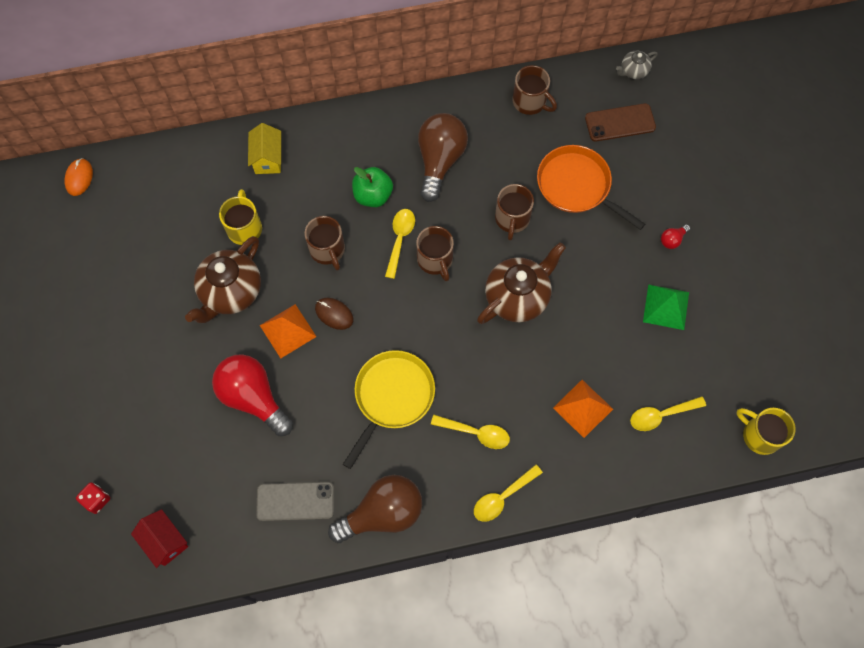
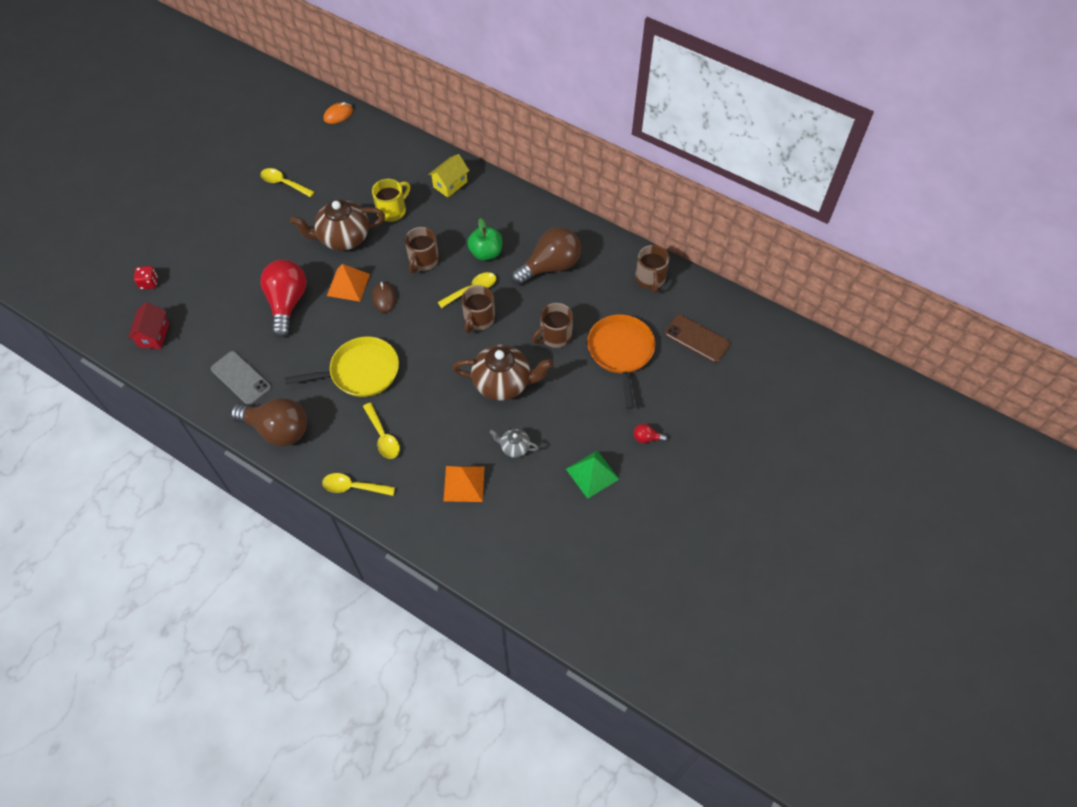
camera: 45 degrees right, 10 degrees down
grey teapot [616,51,657,79] -> grey teapot moved to [490,429,539,458]
yellow spoon [630,396,706,431] -> yellow spoon moved to [260,168,314,197]
yellow mug [737,408,796,455] -> none

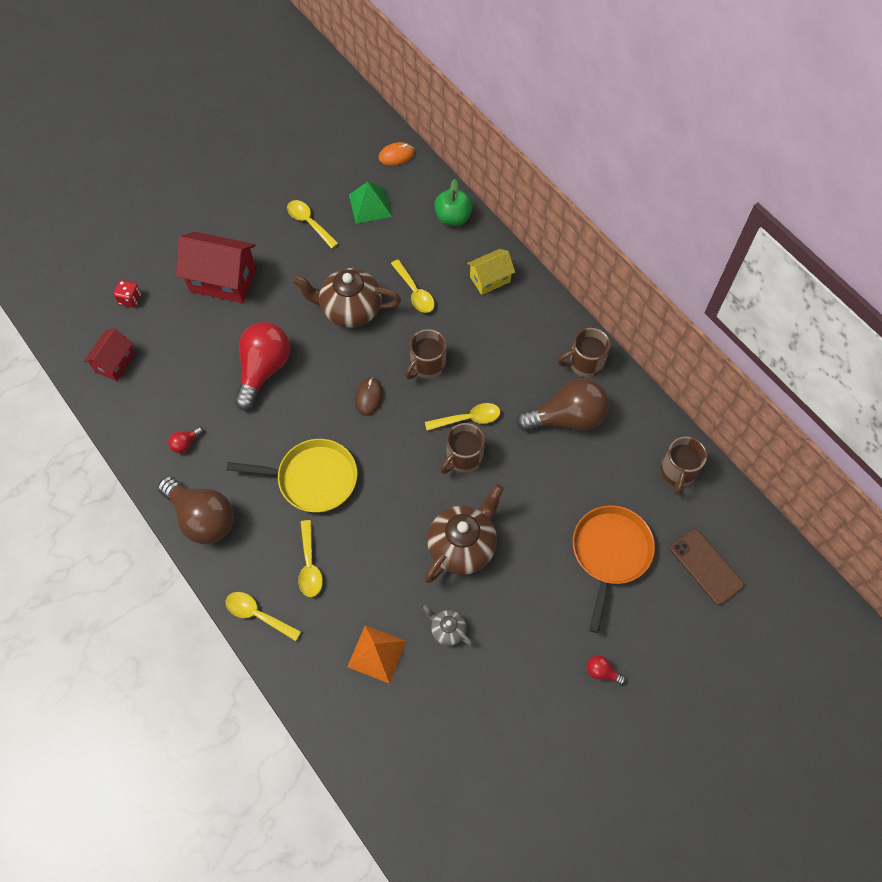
camera: 20 degrees right, 5 degrees up
grey phone [211,351,271,405] -> red light bulb [168,427,203,453]
orange pyramid [327,264,370,302] -> none
yellow mug [372,179,410,222] -> yellow spoon [391,260,435,313]
brown teapot [452,344,553,401] -> brown teapot turned 75 degrees counterclockwise [424,484,504,583]
green apple [467,218,502,261] -> green apple moved to [434,179,473,226]
brown mug [532,303,573,348] -> brown mug moved to [558,328,610,377]
green pyramid [566,450,619,499] -> green pyramid moved to [349,182,392,224]
none -> red house [176,232,256,303]

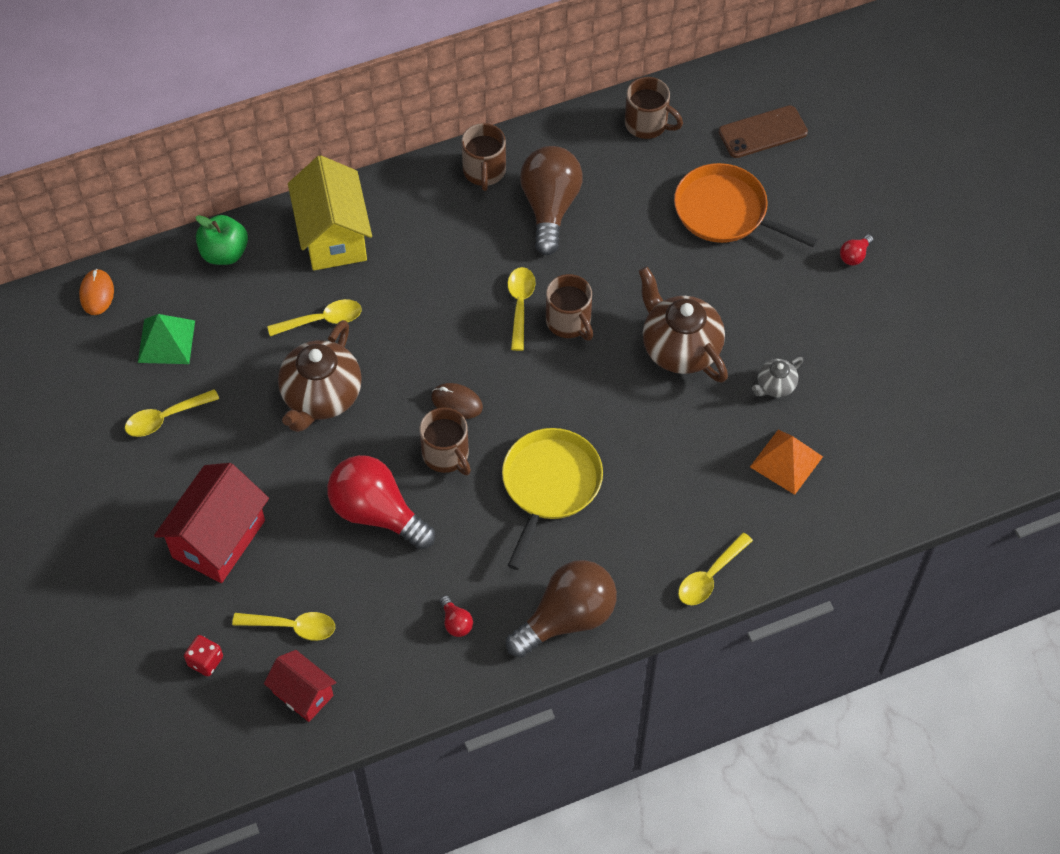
camera: 75 degrees left, 5 degrees down
yellow spoon [298,520,323,597] -> yellow spoon moved to [232,612,335,640]
brown mug [405,329,446,379] -> brown mug moved to [419,407,471,476]
yellow house [467,249,515,295] -> yellow house [288,155,372,270], size x1.70

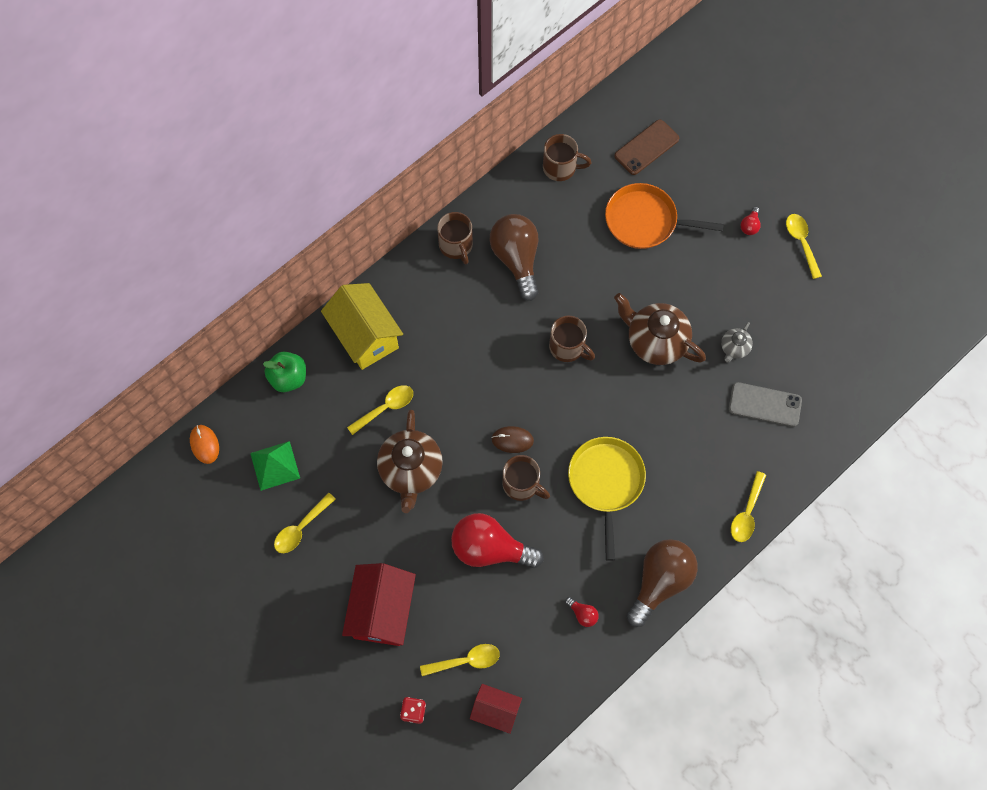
camera: 20 degrees left, 10 degrees up
yellow spoon [508,267,535,351] -> yellow spoon moved to [786,214,822,279]
orange pyramid [750,429,823,495] -> grey phone [729,382,802,427]

